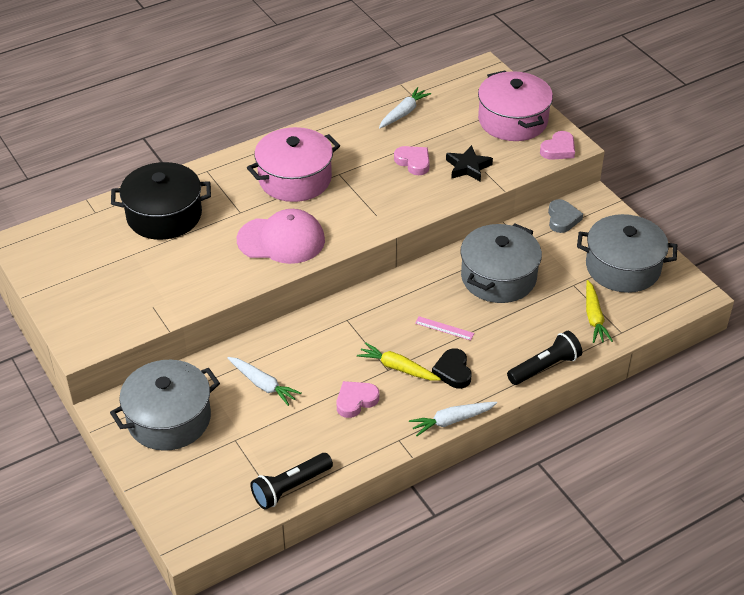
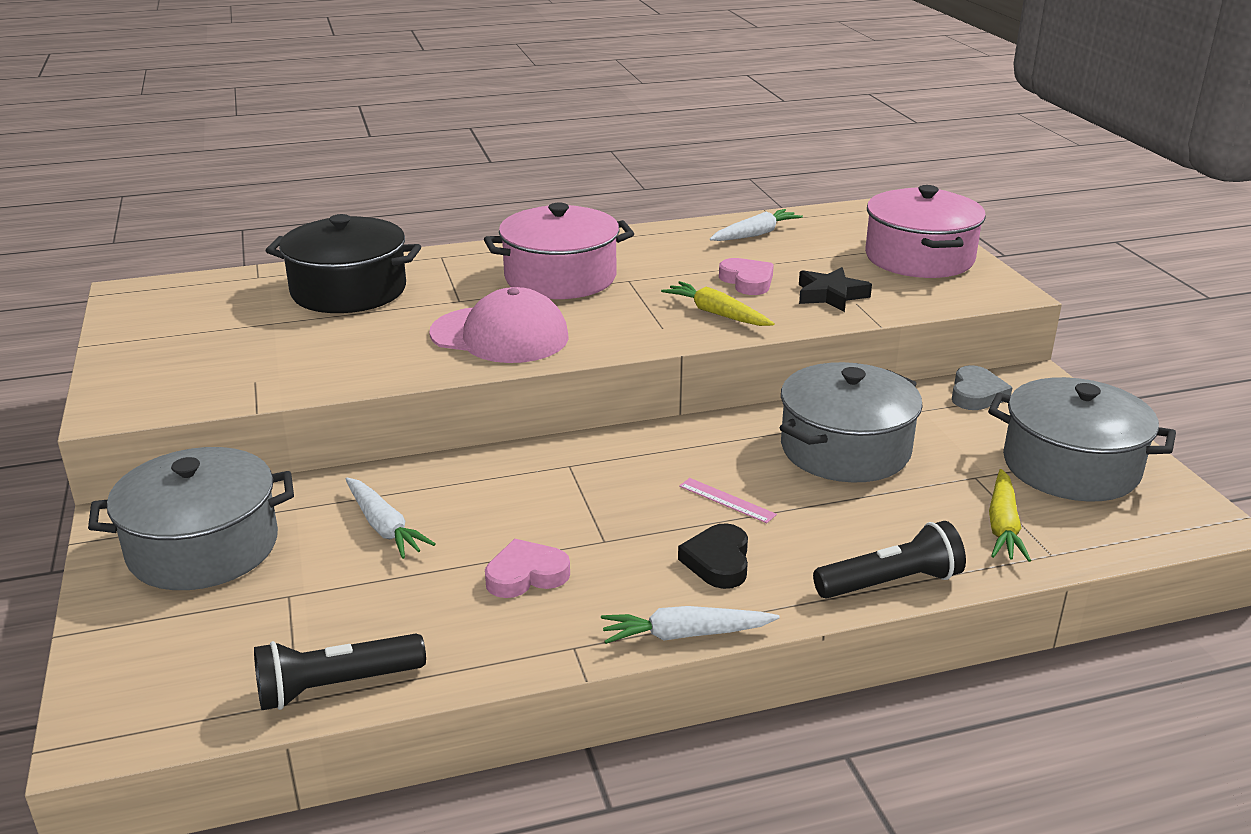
camera: 15 degrees right, 15 degrees down
yellow carrot [357,342,441,380] -> yellow carrot moved to [661,281,774,326]
pink heart [540,131,575,160] -> none

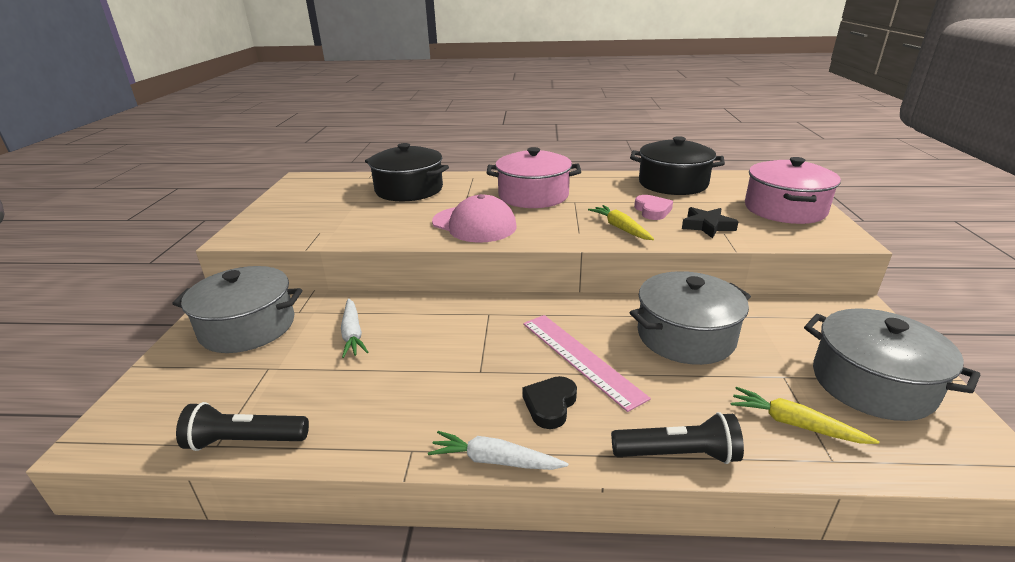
camera: 20 degrees right, 0 degrees up
pink heart [485,539,570,598] -> none
pink ruler [679,478,777,523] -> pink ruler [523,315,651,412], size x2.13
white carrot [710,209,803,241] -> black pot [630,136,725,195]
grey heart [952,365,1012,410] -> none
yellow carrot [989,469,1031,562] -> yellow carrot turned 90 degrees clockwise [731,387,879,444]

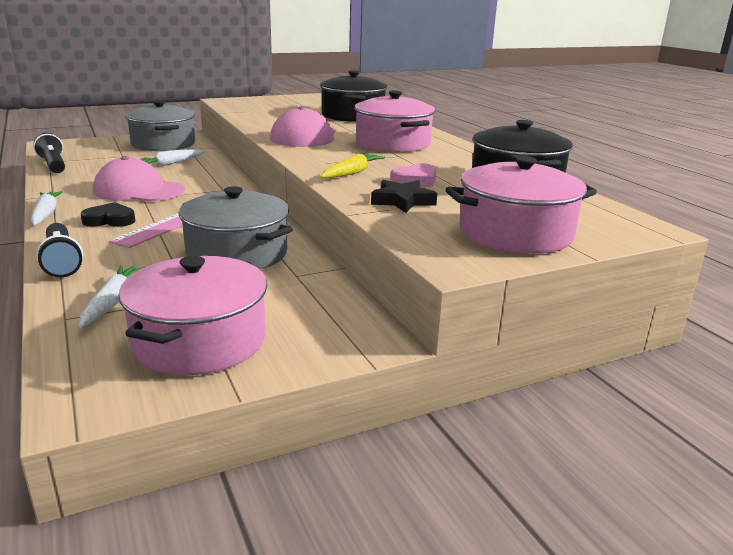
camera: 60 degrees right, 5 degrees down
yellow carrot [731,387,879,444] -> white carrot [79,266,145,328]
grey pot [804,308,980,421] -> pink pot [118,256,267,375]
none -> pink cap [93,156,185,202]

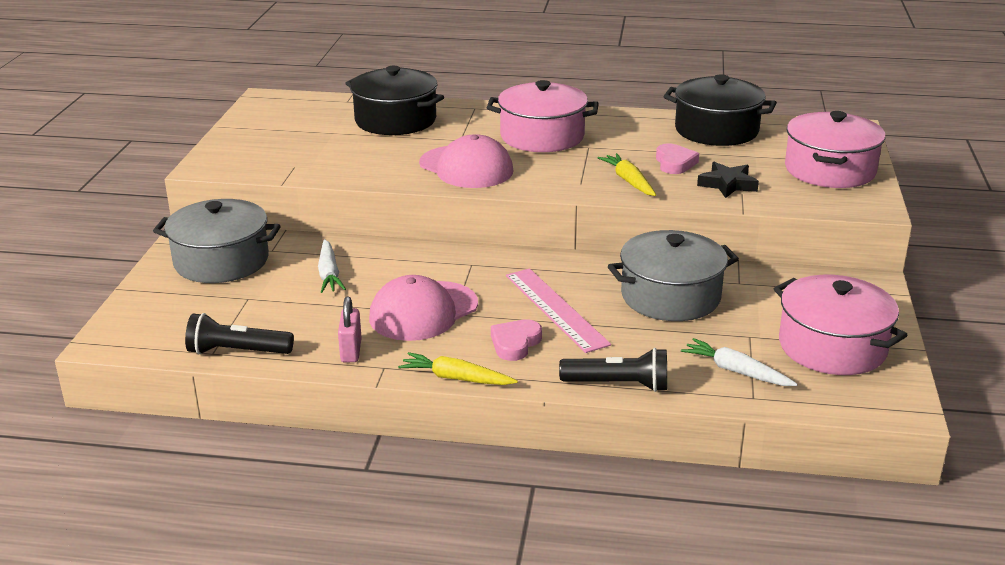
camera: 55 degrees left, 5 degrees up
white carrot [31,191,63,225] -> yellow carrot [398,352,518,385]
black heart [81,202,135,227] -> pink heart [491,319,542,361]
none -> pink padlock [338,296,362,363]

